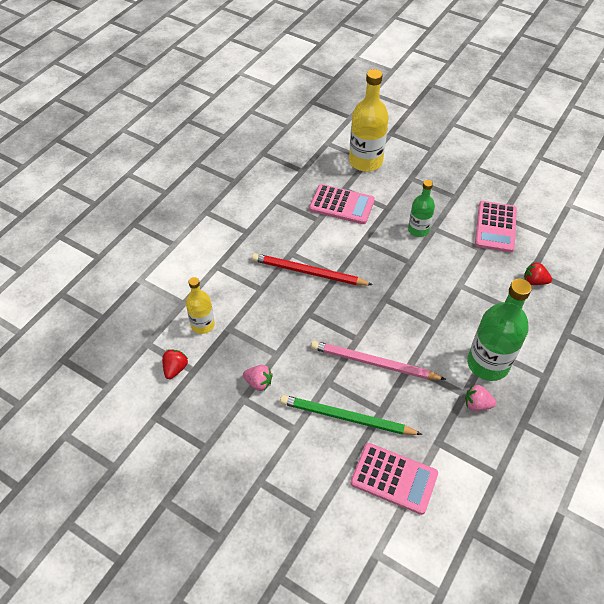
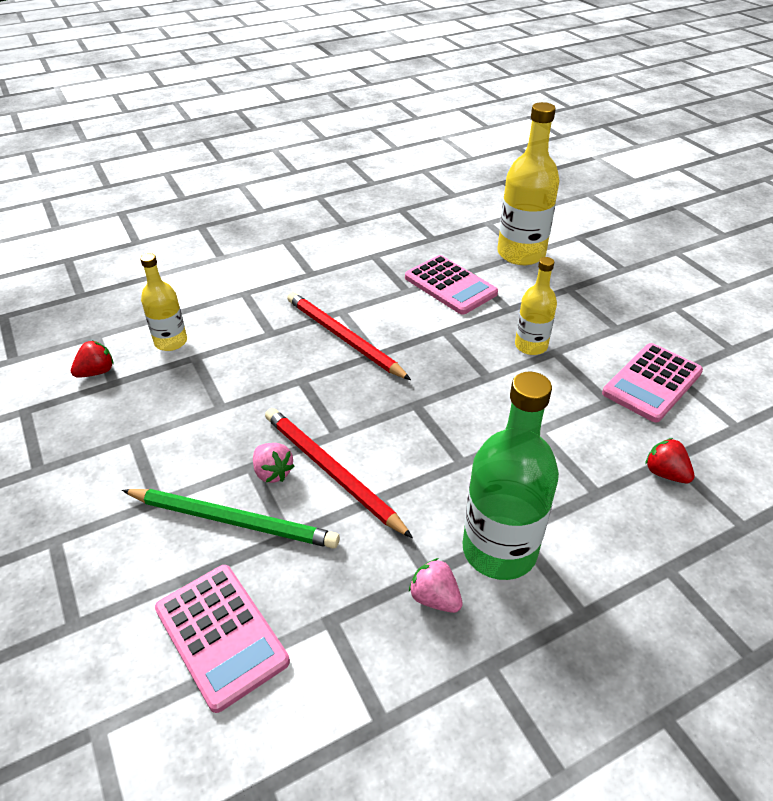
camera: 30 degrees right, 10 degrees down
pink strawberry [243,365,273,391] -> pink strawberry moved to [253,443,294,483]
green pencil [280,395,422,435] -> green pencil turned 150 degrees clockwise [122,489,340,548]
pink pencil [311,341,446,380] -> red pencil [265,408,413,538]
green bottle [408,180,435,237] -> yellow bottle [515,257,557,355]

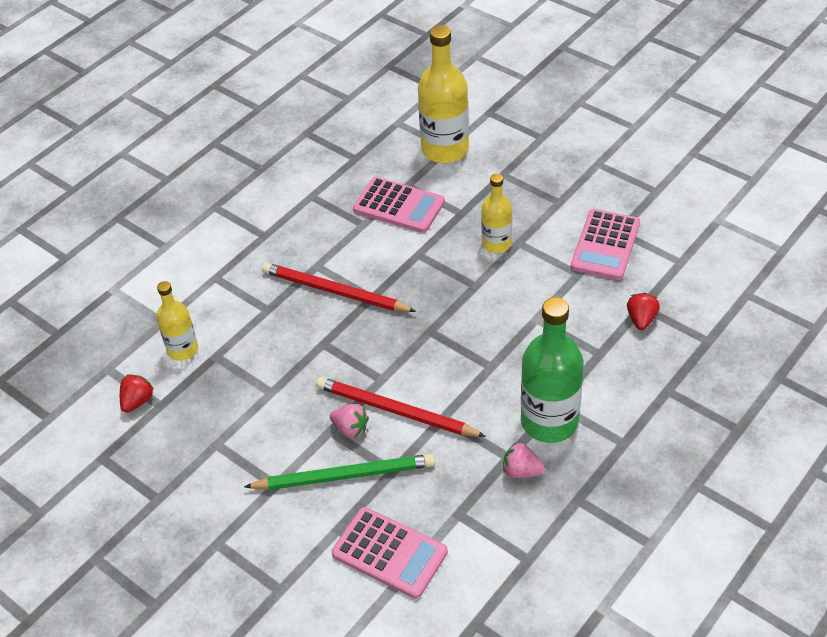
camera: 20 degrees left, 5 degrees up
red strawberry [645,438,694,483] -> red strawberry turned 75 degrees clockwise [627,293,660,330]

